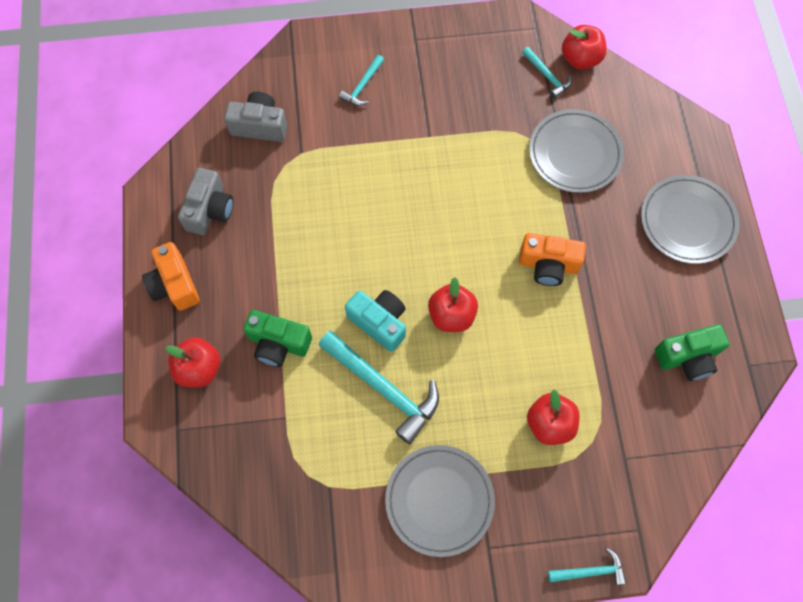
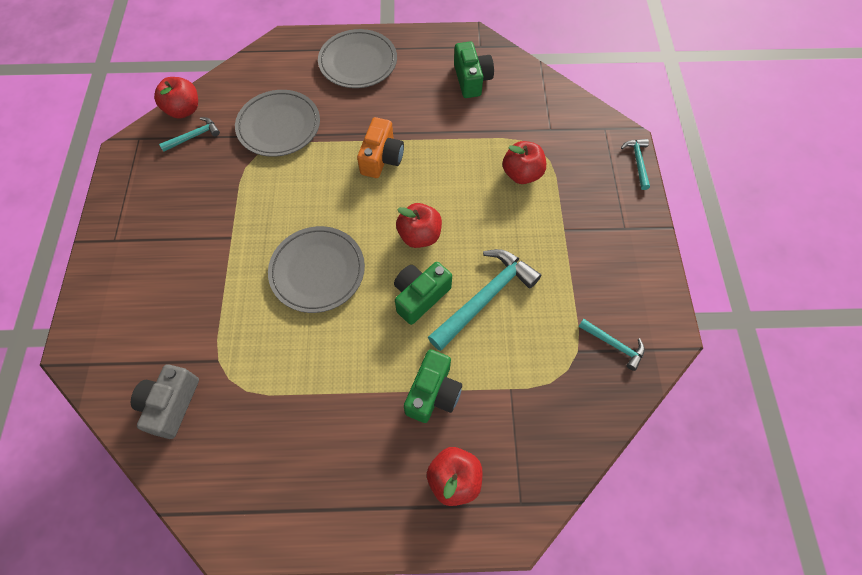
camera: 85 degrees left, 5 degrees down
orange camera [142,242,200,311] -> none
grey camera [178,168,233,235] -> none
turquoise hammer [339,55,384,106] -> turquoise hammer moved to [578,319,645,371]
turquoise camera [345,290,406,352] -> green camera [394,262,452,325]
grey plate [385,445,495,557] -> grey plate moved to [268,226,365,313]

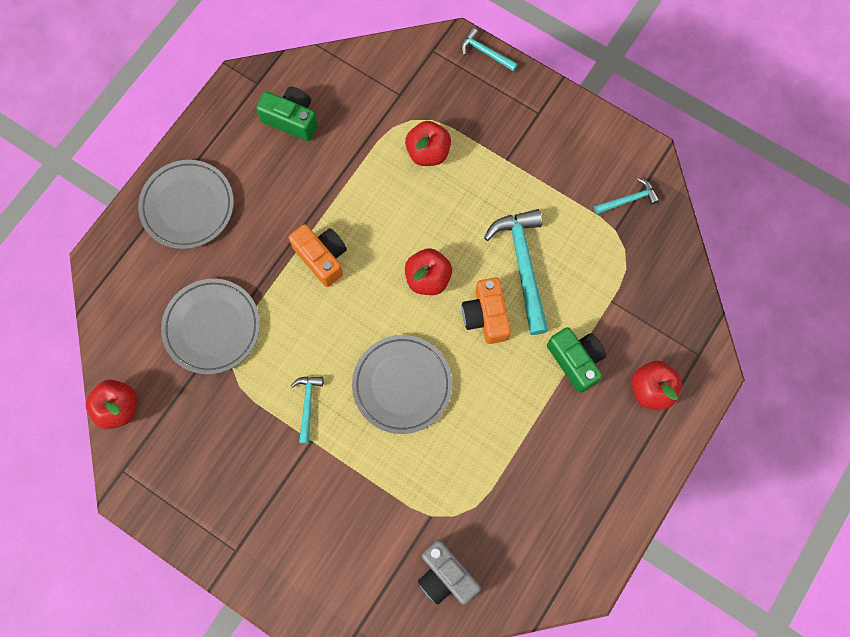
camera: 55 degrees left, 10 degrees up
turquoise hammer [159,117,220,152] -> turquoise hammer moved to [291,377,324,444]
green camera [394,262,452,325] -> orange camera [462,277,511,344]

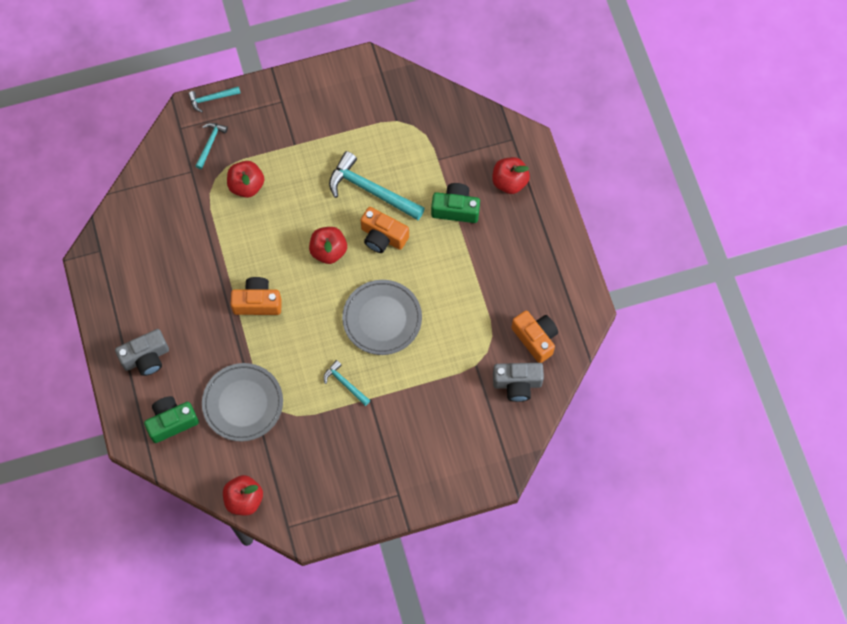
camera: 50 degrees left, 5 degrees down
grey plate [138,160,234,249] -> grey camera [115,329,169,376]
green camera [256,87,318,141] -> green camera moved to [144,396,199,443]
turquoise hammer [594,178,660,214] -> turquoise hammer moved to [196,123,228,169]
none -> orange camera [511,310,558,363]

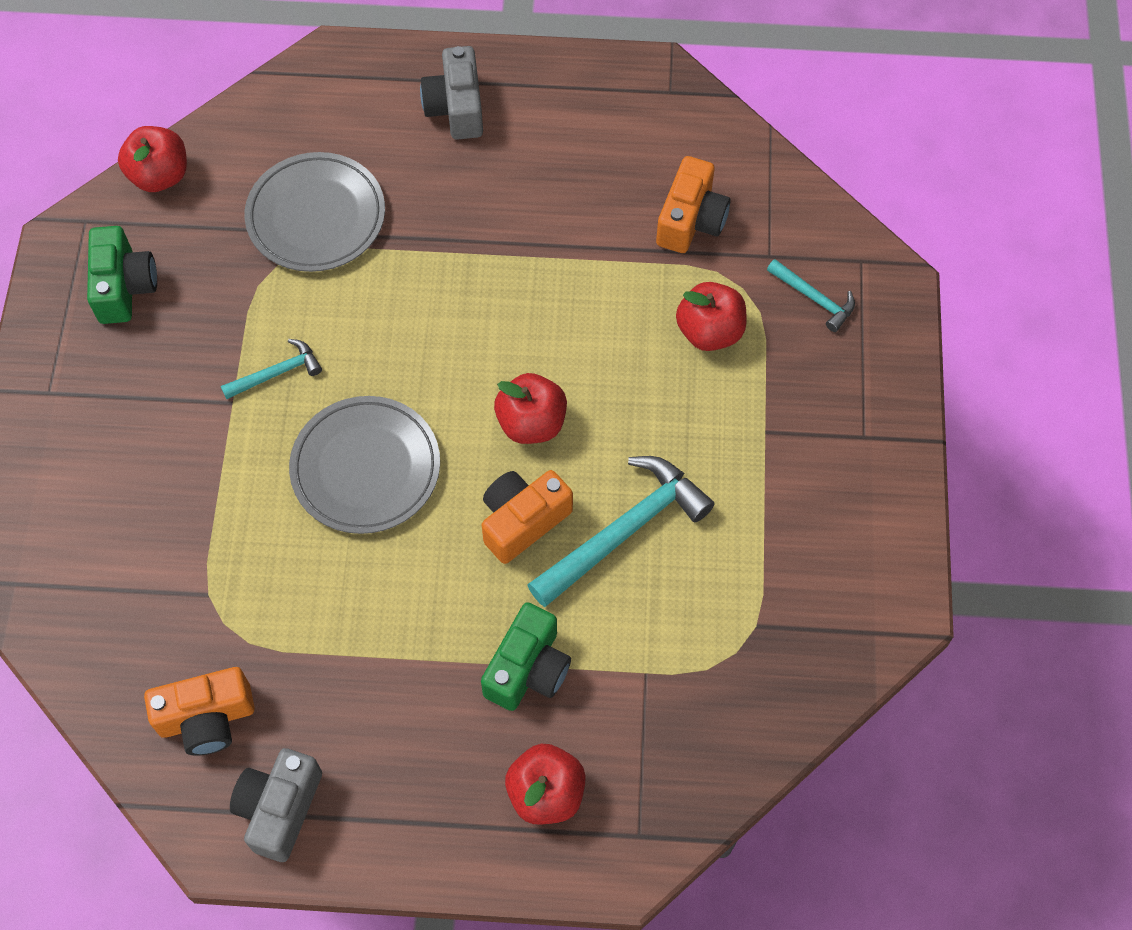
camera: 110 degrees right, 5 degrees down
green camera [144,396,199,443] -> green camera moved to [87,226,157,324]
turquoise hammer [188,86,241,112] -> none
orange camera [231,277,282,315] -> orange camera moved to [656,156,731,253]
grey camera [493,363,544,402] -> grey camera moved to [230,748,322,862]

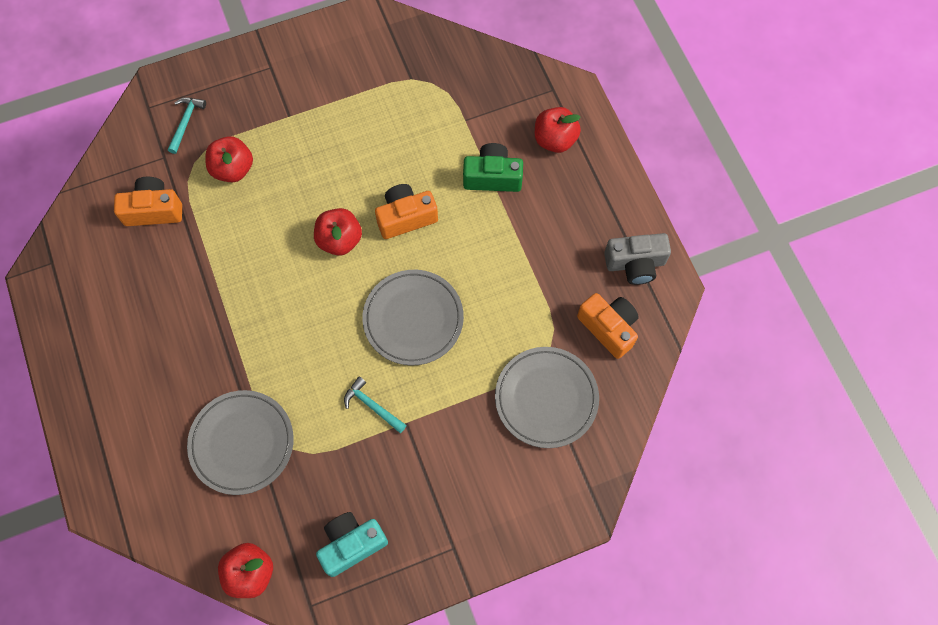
camera: 115 degrees left, 5 degrees up
green camera [87,226,157,324] -> turquoise camera [316,512,388,577]
grey camera [420,46,483,140] -> none
orange camera [482,470,573,564] -> orange camera turned 135 degrees clockwise [375,184,438,239]
turquoise hammer [527,456,715,607] -> none
none -> grey plate [495,347,599,448]

